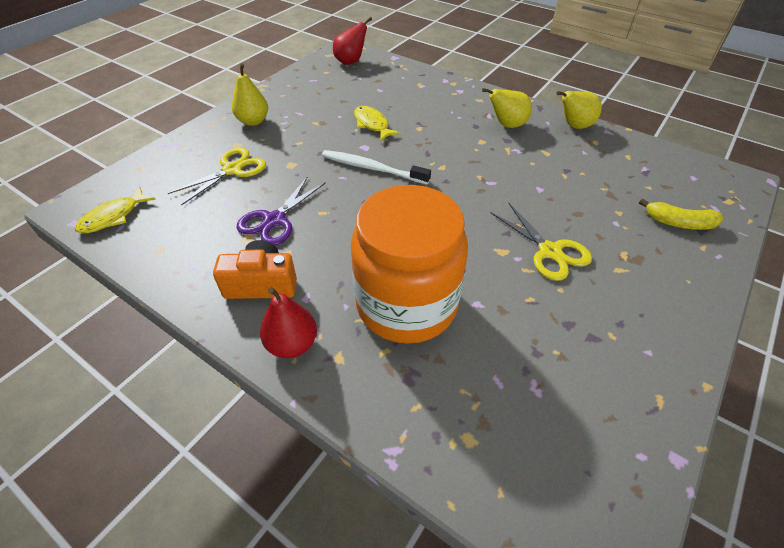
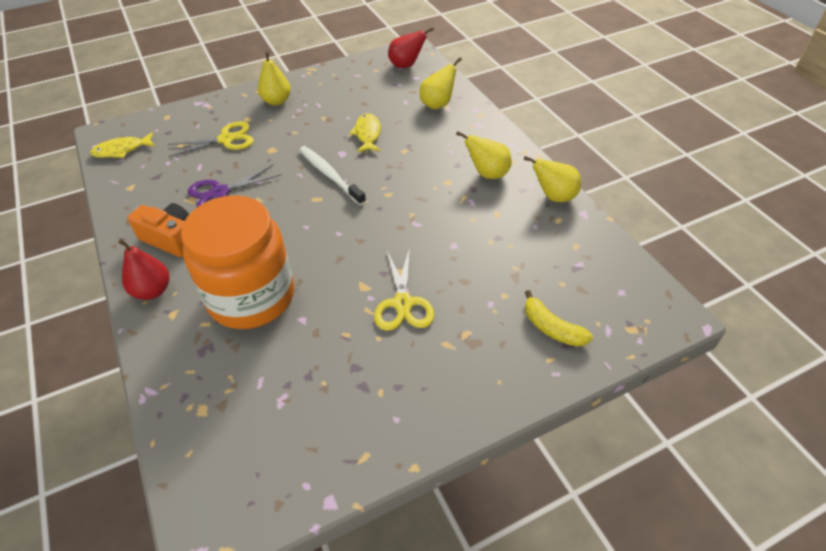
camera: 30 degrees right, 0 degrees up
none -> yellow pear [420,57,462,109]

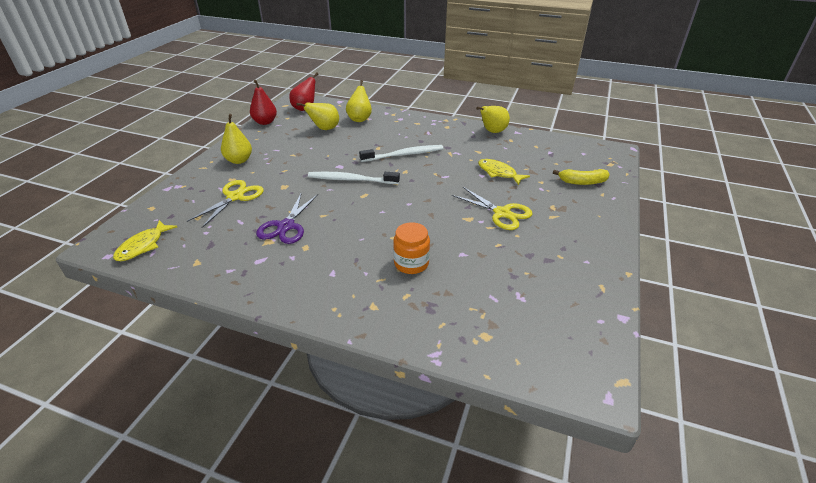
camera: 45 degrees left, 10 degrees down
red pear [118,239,170,300] -> red pear moved to [250,80,277,125]
orange camera [127,203,189,257] -> none
orange jar [181,195,294,329] -> orange jar [393,222,430,274], size x0.45
yellow fish [349,113,381,152] -> yellow fish moved to [478,159,530,185]
yellow pear [456,131,512,179] -> yellow pear moved to [297,103,339,130]
none -> white toothbrush [359,145,443,162]

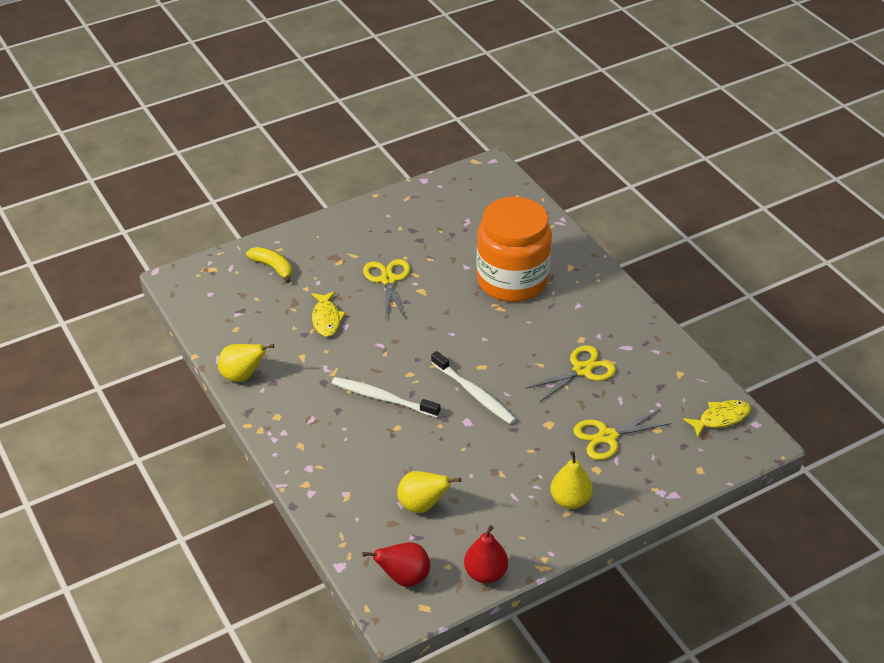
camera: 140 degrees left, 5 degrees up
purple scissors [256,192,318,244] -> yellow scissors [526,345,616,402]
yellow pear [346,80,372,122] -> none
orange jar [393,222,430,274] -> orange jar [476,197,552,302], size x2.21

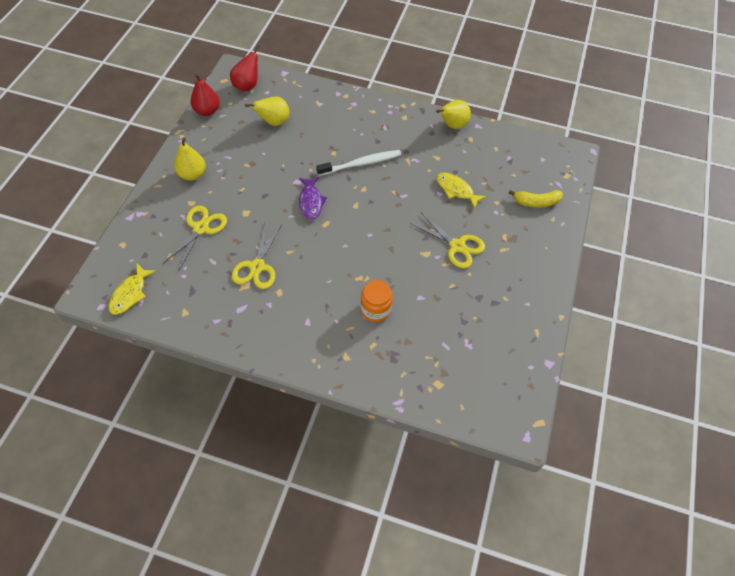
camera: 135 degrees right, 15 degrees up
white toothbrush [431,351,516,424] -> purple fish [299,177,327,220]
orange jar [476,197,552,302] -> orange jar [360,280,393,322], size x0.45

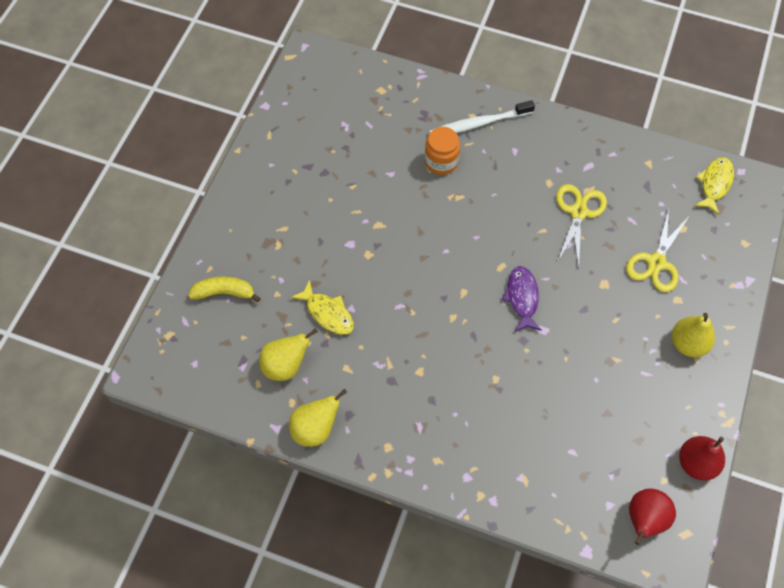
camera: 175 degrees left, 5 degrees up
yellow pear [245,96,289,126] -> yellow pear moved to [259,328,318,381]
white toothbrush [316,150,401,176] -> white toothbrush moved to [429,100,535,134]
yellow scissors [410,212,485,268] -> none

